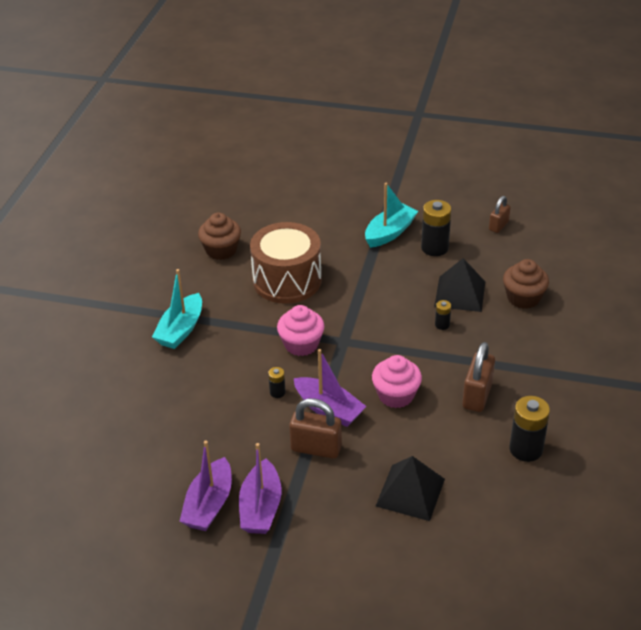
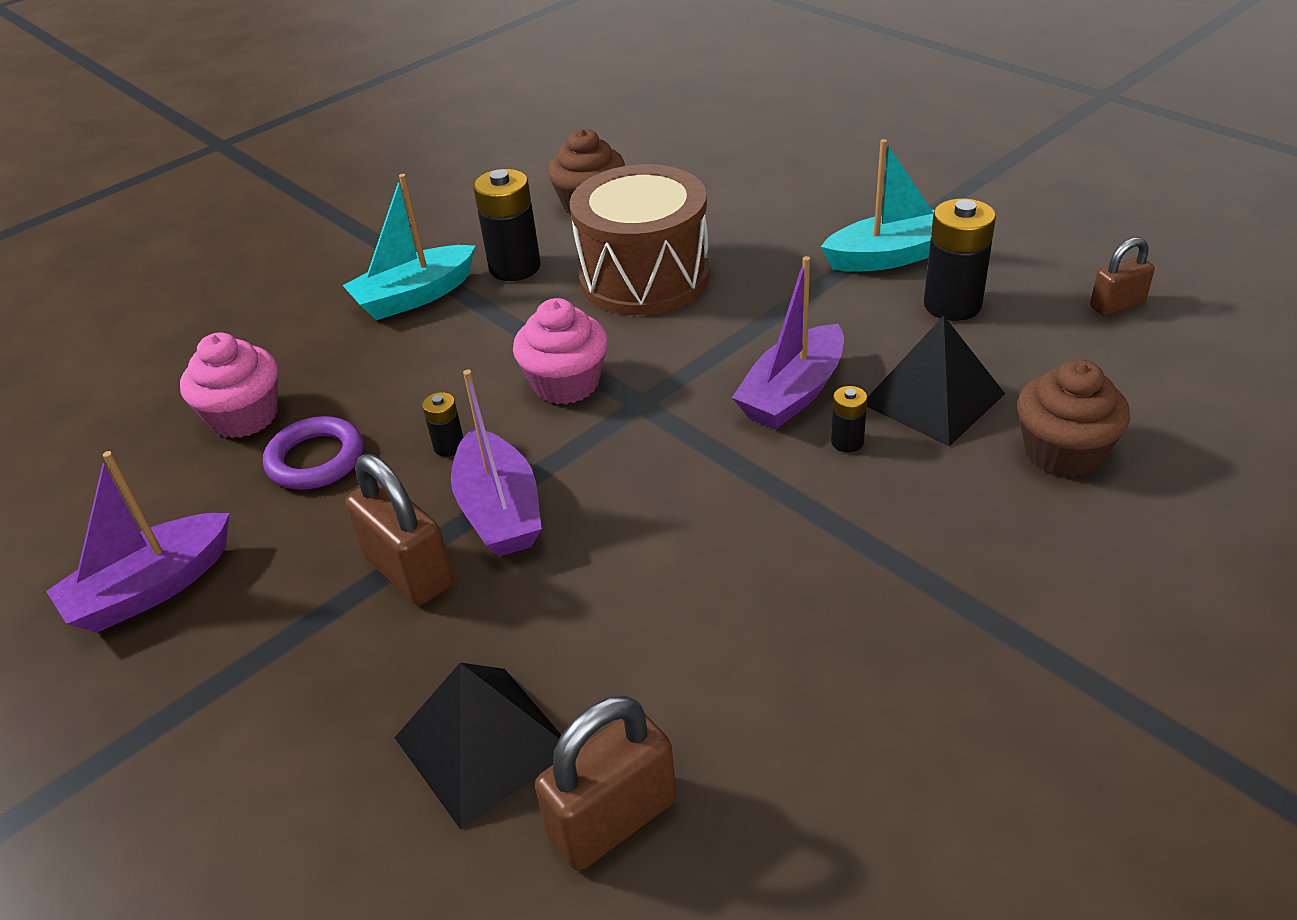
camera: 35 degrees right, 0 degrees up
purple boat [239,443,282,534] -> purple boat moved to [732,256,844,430]
pink cupcake [372,355,422,408] -> pink cupcake moved to [180,332,278,438]
brown padlock [462,342,495,412] -> brown padlock moved to [535,696,676,871]
black battery [509,396,550,462] -> black battery moved to [473,169,541,281]
none -> purple ring [263,416,363,490]

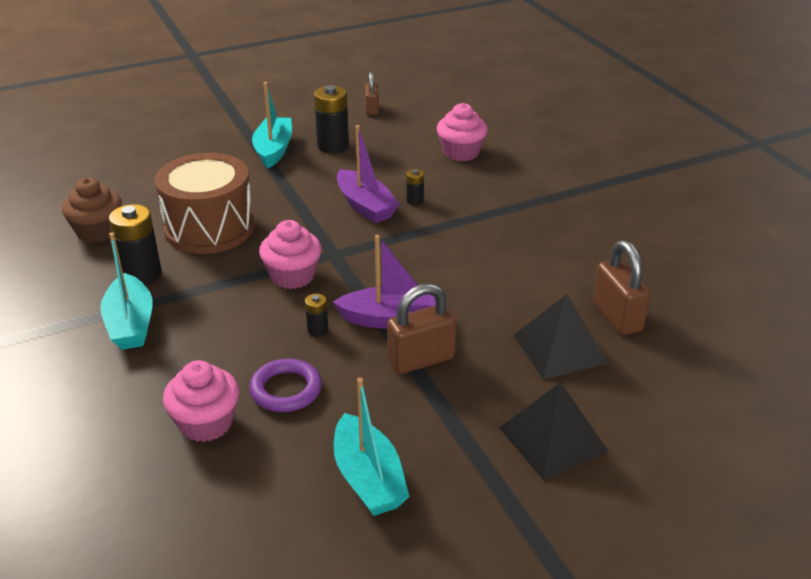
camera: 75 degrees left, 5 degrees down
purple boat [46,451,230,633] -> turquoise boat [334,378,410,516]
black pyramid [867,316,1005,446] -> black pyramid moved to [499,382,609,480]
brown cupcake [1017,359,1130,477] -> pink cupcake [437,103,487,162]

